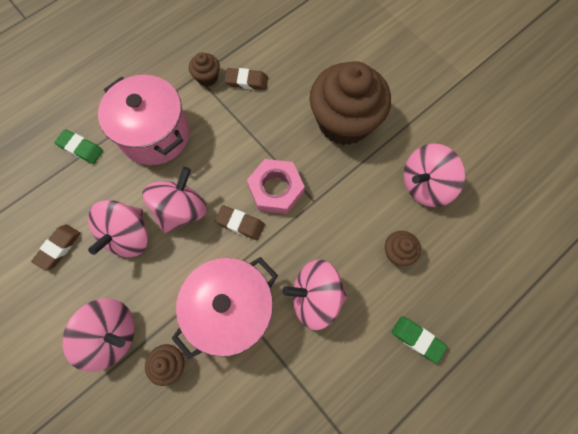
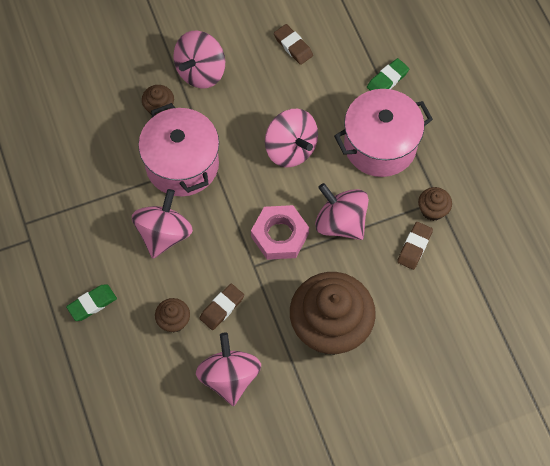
camera: 110 degrees right, 5 degrees down
pink spinning top [88,200,148,257] -> pink spinning top moved to [315,183,369,240]
brown eraser [215,205,265,240] -> brown eraser moved to [200,284,244,330]

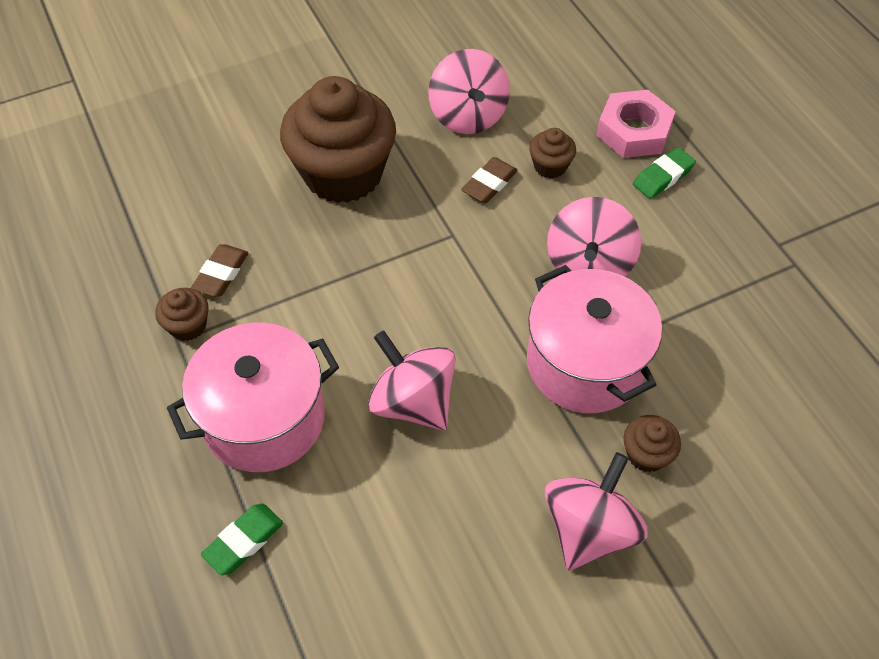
camera: 175 degrees right, 10 degrees down
pink nut [251,205,309,260] -> pink nut moved to [596,90,676,158]
brown eraser [274,24,313,65] -> none
pink spinning top [315,183,369,240] -> none

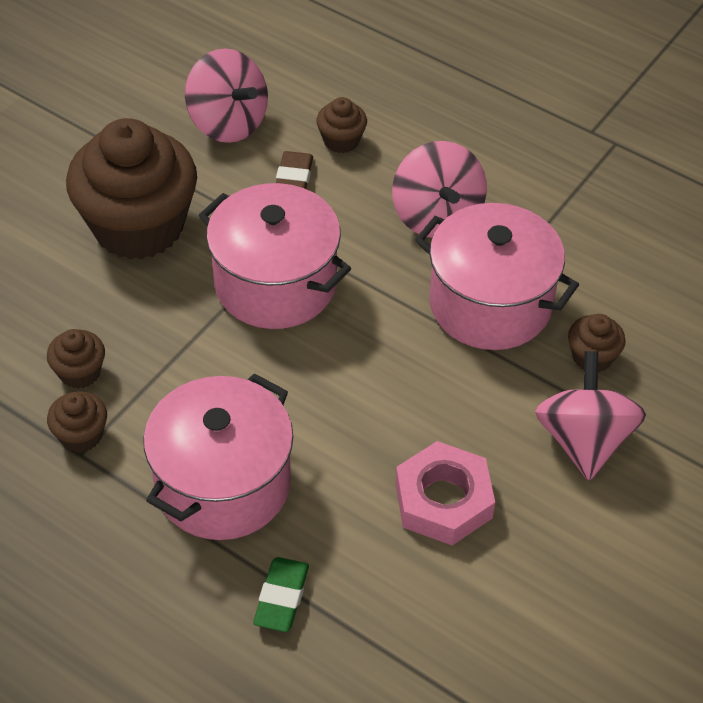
camera: 30 degrees left, 5 degrees down
brown eraser [191,244,248,297] -> brown cupcake [47,329,105,389]
pink spinning top [368,330,455,430] -> none
pink nut [596,90,676,158] -> pink nut moved to [395,441,495,545]
green eraser [633,147,696,199] -> none
none -> pink pot [199,183,351,329]

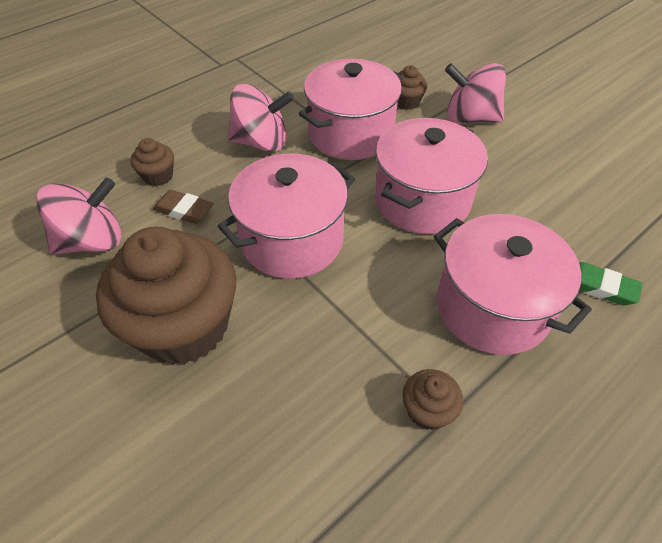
camera: 75 degrees left, 0 degrees up
brown cupcake [47,329,105,389] -> none
pink nut [395,441,495,545] -> none
none -> pink pot [375,118,488,234]

